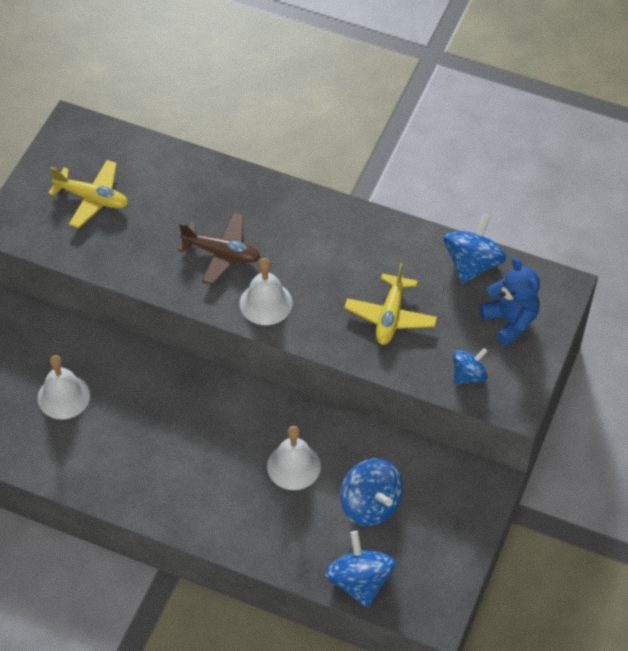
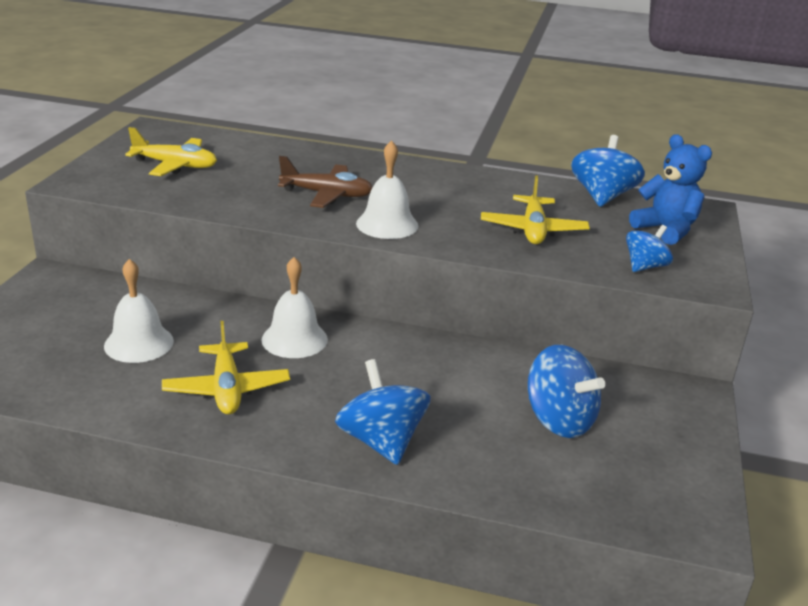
camera: 10 degrees left, 25 degrees down
white bell [267,426,321,490] -> white bell moved to [261,257,328,358]
blue spinning top [325,531,396,608] -> blue spinning top moved to [335,359,431,465]
none -> yellow plane [162,321,290,414]

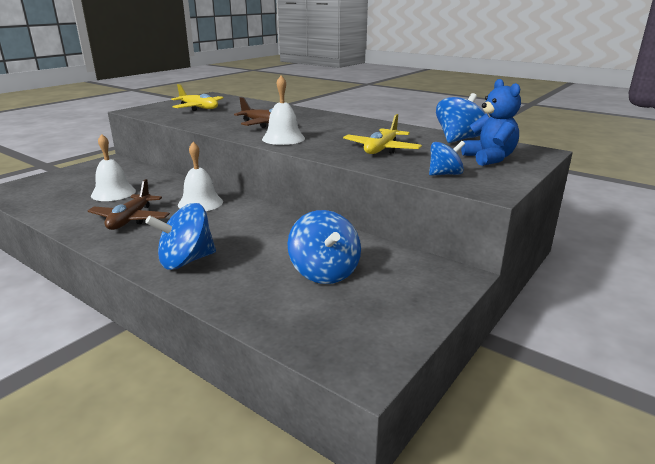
camera: 25 degrees right, 5 degrees down
yellow plane [162,321,290,414] -> brown plane [88,179,170,230]
blue spinning top [335,359,431,465] -> blue spinning top turned 120 degrees counterclockwise [145,203,216,270]

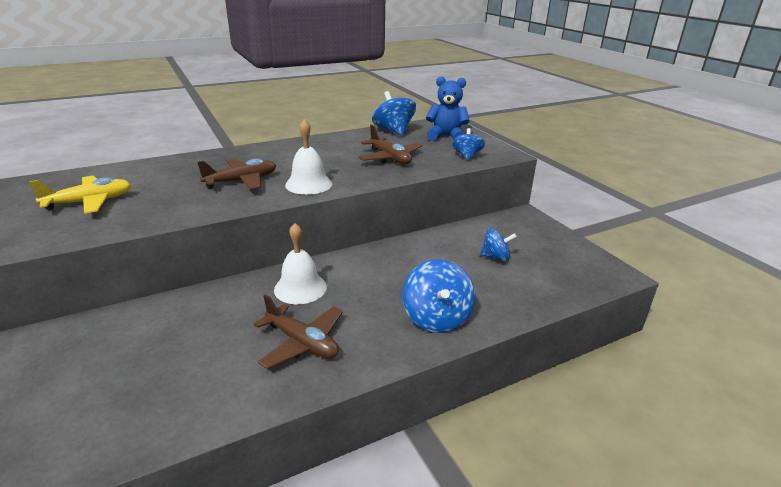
camera: 65 degrees left, 5 degrees up
white bell [91,134,136,201] -> none
blue spinning top [287,210,361,284] -> blue spinning top [480,228,517,262], size x0.62
yellow plane [343,114,422,154] -> brown plane [358,125,422,164]

